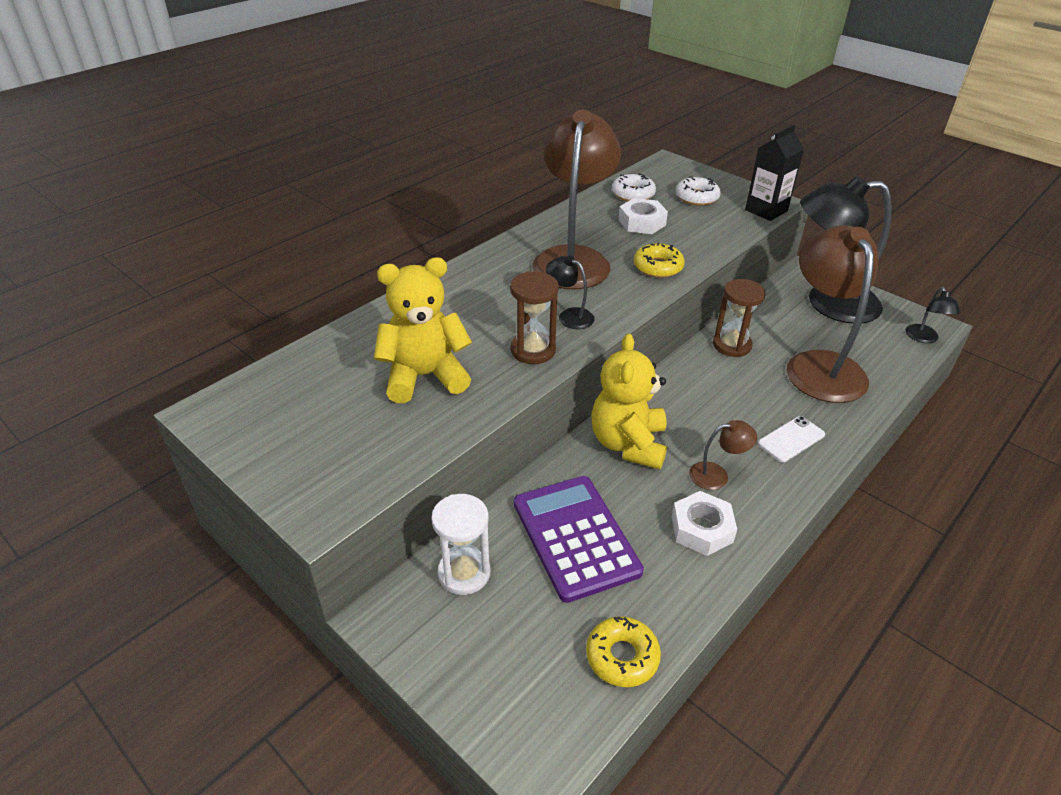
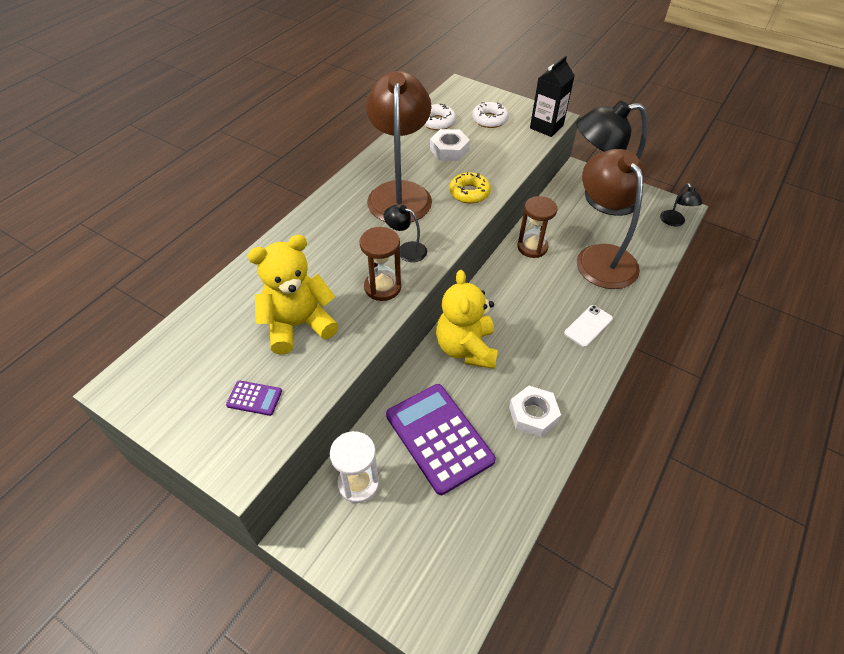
camera: 10 degrees left, 10 degrees up
yellow donut [586,616,661,687] -> none
brown lamp [689,420,757,490] -> none
none -> purple calculator [226,380,282,416]

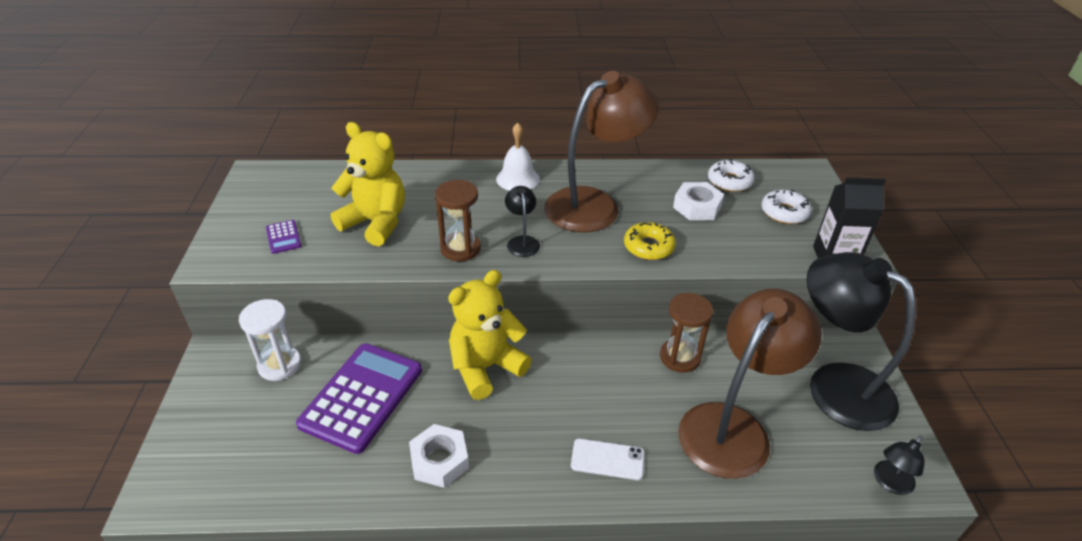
camera: 55 degrees right, 10 degrees down
none -> white bell [496,123,540,191]

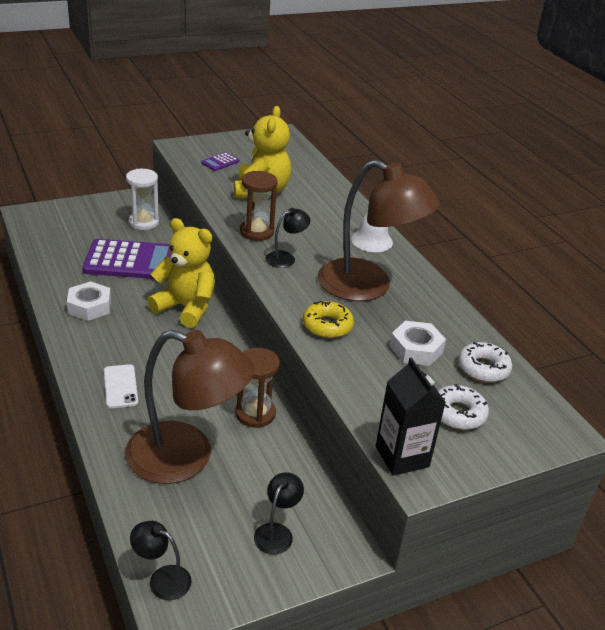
camera: 65 degrees right, 5 degrees down
black lamp [807,252,916,431] -> black lamp [254,472,304,555], size x0.42

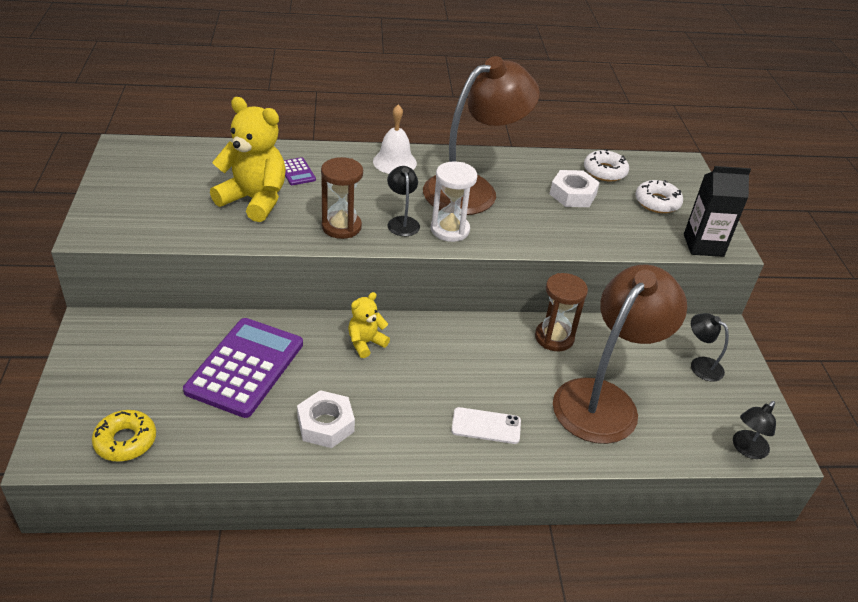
camera: 70 degrees left, 5 degrees up
white hourglass [126,169,159,230] -> white hourglass moved to [431,161,477,242]
yellow teddy bear [147,218,215,328] -> yellow teddy bear [348,292,390,358], size x0.53
purple calculator [201,152,239,171] -> purple calculator moved to [284,157,316,185]
yellow donut [303,301,354,338] -> yellow donut moved to [92,410,156,462]

